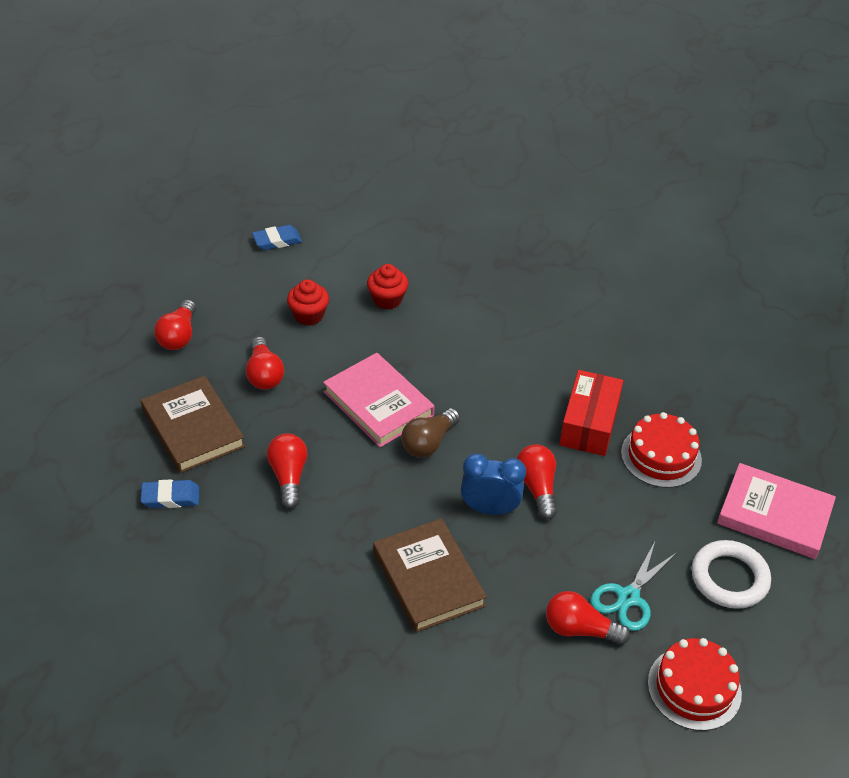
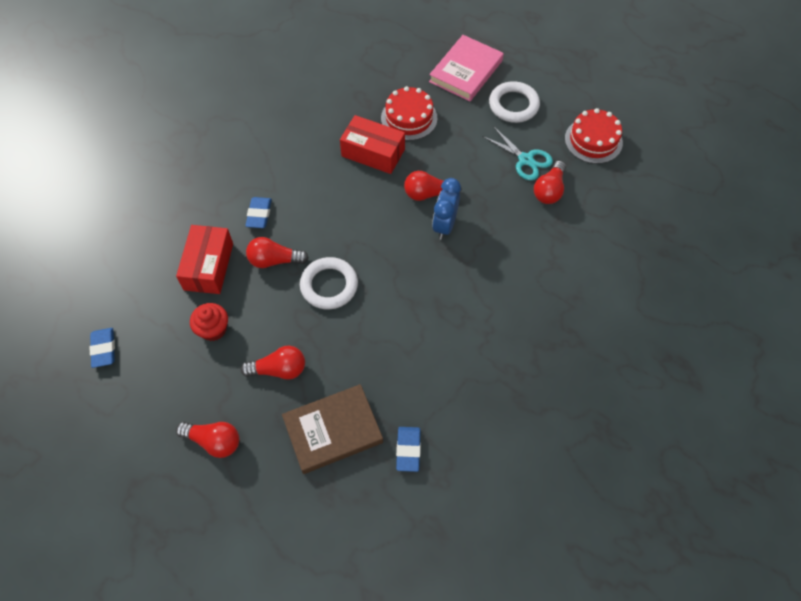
camera: 80 degrees left, 15 degrees up
red light bulb [267,434,308,509] -> red light bulb moved to [246,237,309,268]
pink book [323,353,435,447] -> white ring [300,257,358,309]
red cupcake [367,264,408,309] -> red box [176,225,233,294]
brown book [373,518,487,633] -> none
brown light bulb [401,408,460,458] -> none
none -> blue eraser [245,197,272,228]

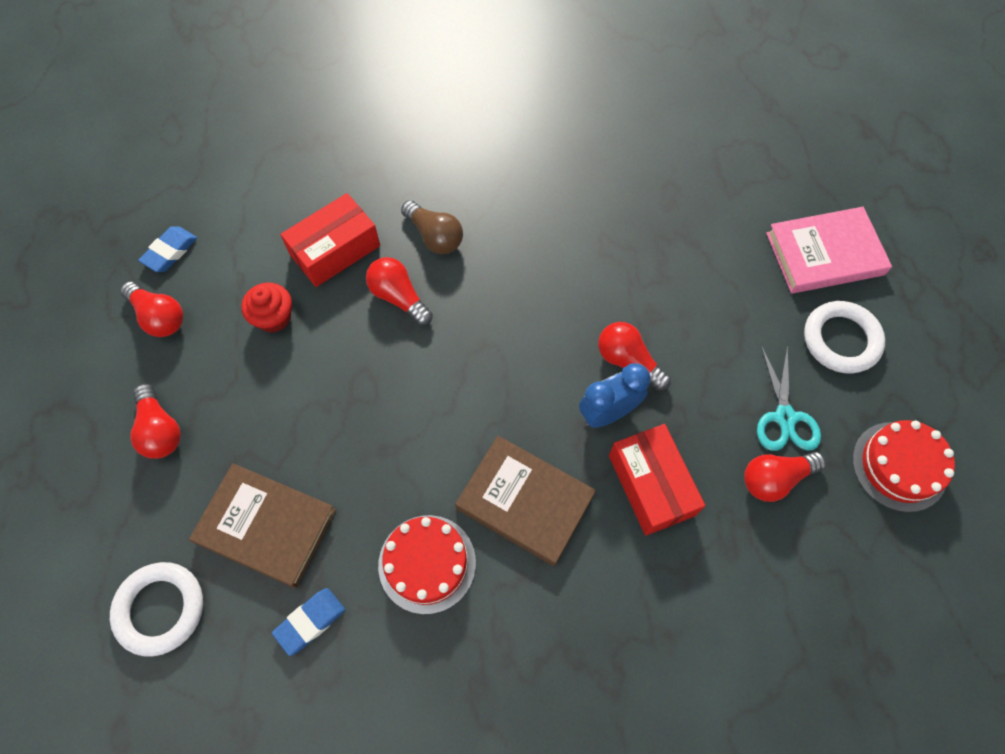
camera: 45 degrees right, 5 degrees up
red light bulb [241,346,305,380] -> red light bulb moved to [120,282,183,337]
blue eraser [245,197,272,228] -> brown light bulb [401,200,463,254]
white ring [300,257,358,309] -> white ring moved to [110,562,203,657]
red box [340,115,405,174] -> red box moved to [609,424,705,536]
red cake [381,86,437,141] -> red cake moved to [378,515,476,614]
none -> brown book [455,436,596,566]

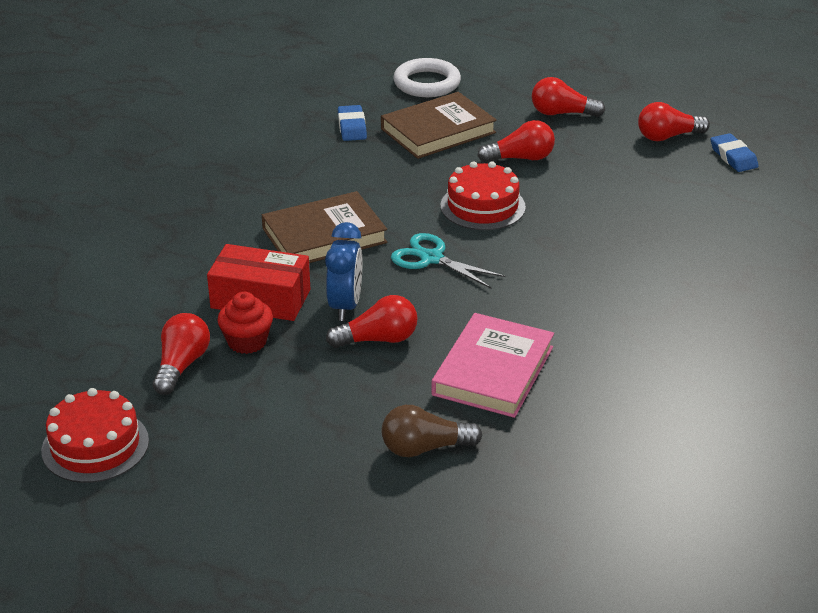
camera: 125 degrees right, 30 degrees down
red cupcake [241,283,292,333] -> red cupcake moved to [217,292,273,354]
red box [280,193,380,287] -> none
red light bulb [366,257,433,326] -> red light bulb moved to [477,120,555,163]
red cake [378,515,476,614] -> red cake moved to [440,161,526,230]
brown light bulb [401,200,463,254] -> brown light bulb moved to [382,405,482,457]
turquoise scissors [757,345,821,451] -> turquoise scissors moved to [391,233,506,289]
pink book [766,207,892,294] -> pink book moved to [431,313,554,418]
white ring [804,301,885,374] -> none

